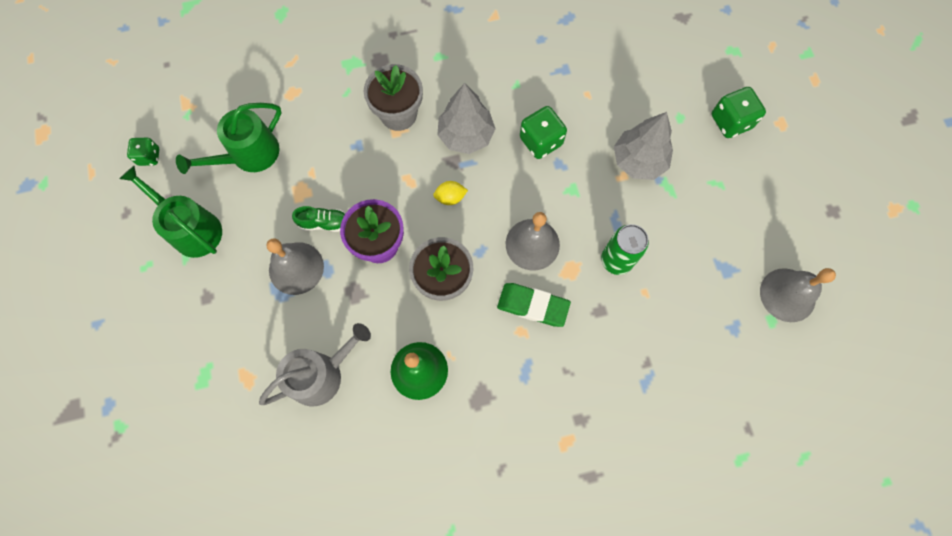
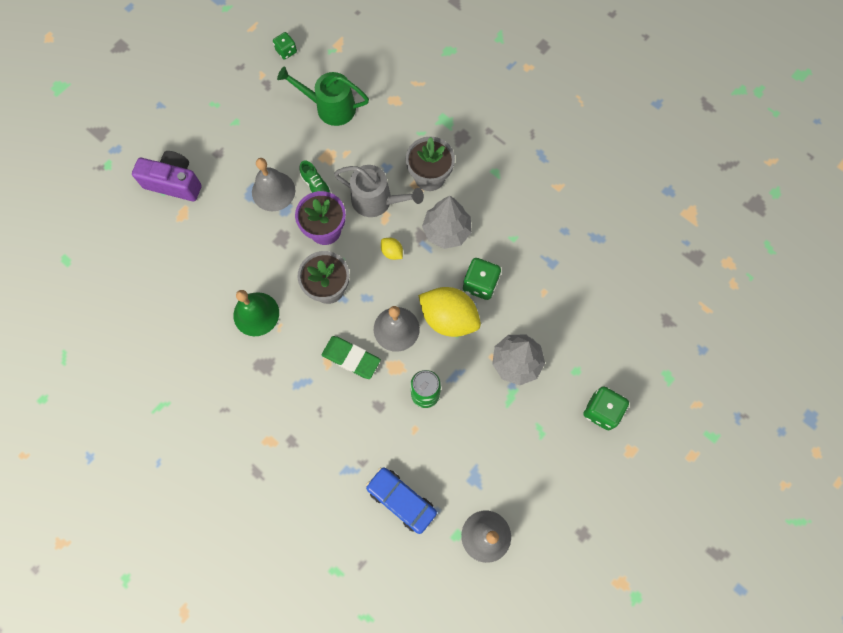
camera: 55 degrees right, 0 degrees up
green watering can [119,166,222,258] -> none
grey watering can [259,323,371,406] -> grey watering can moved to [334,165,424,217]
green eraser [497,283,571,327] -> green eraser turned 45 degrees counterclockwise [321,336,381,379]
none -> purple camera [132,151,202,201]
none -> blue car [366,467,437,534]
none -> yellow lemon [418,287,481,337]

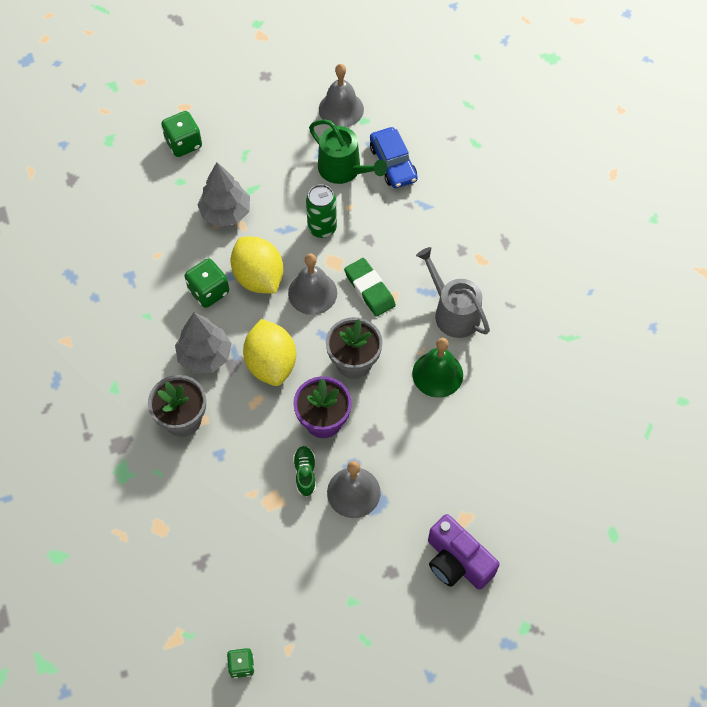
camera: 150 degrees left, 10 degrees down
green watering can [277,66,369,126] -> green watering can moved to [309,120,387,184]
grey watering can [334,165,424,217] -> grey watering can moved to [416,247,490,338]
yellow lemon [381,238,403,260] -> yellow lemon [243,319,296,386], size x2.27

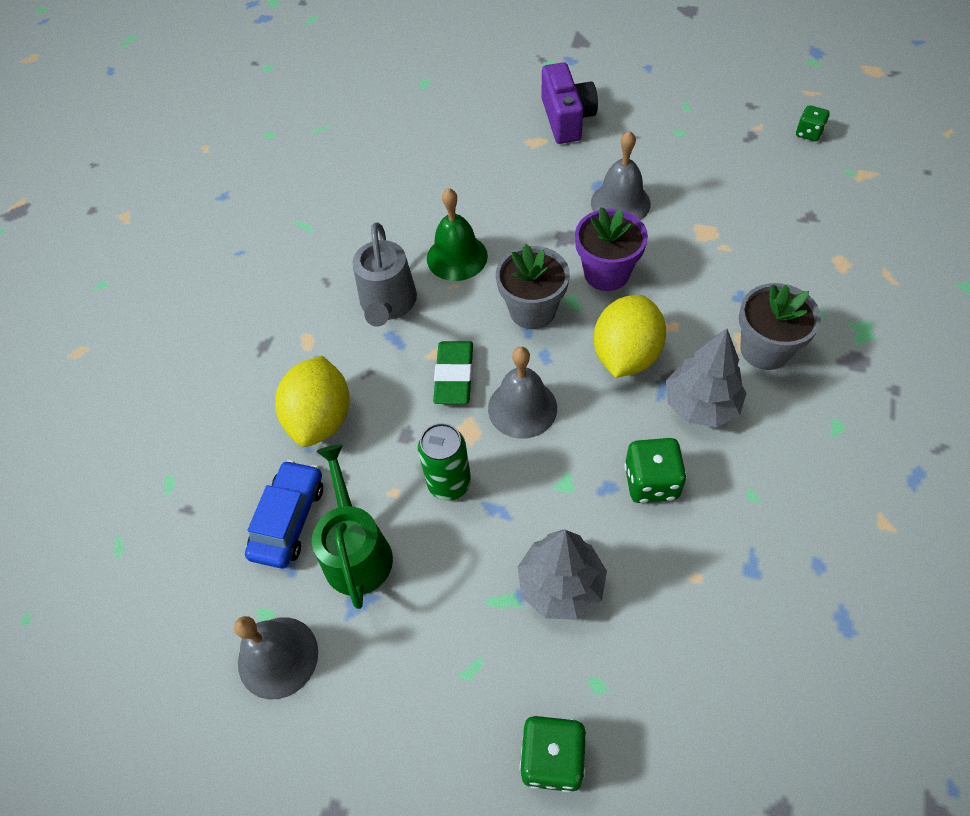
camera: 140 degrees left, 5 degrees down
yellow lemon [230,237,284,294] -> yellow lemon moved to [275,356,350,447]
green shoe [293,446,316,496] -> none

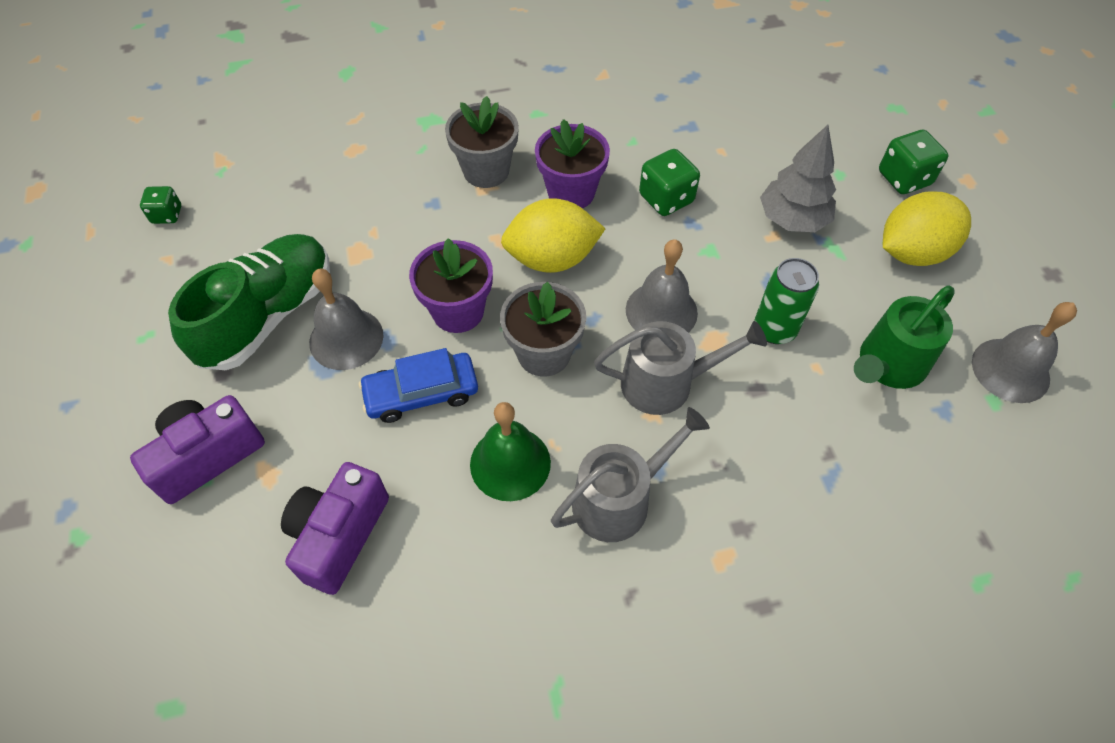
camera: 125 degrees left, 0 degrees up
blue car [245,460,323,569] -> blue car moved to [359,348,478,423]
yellow lemon [275,356,350,447] -> yellow lemon moved to [883,191,971,266]
green eraser [433,341,473,404] -> grey watering can [594,321,767,415]
grey tree [666,328,747,427] -> purple flower pot [535,119,610,208]
none -> green shoe [168,234,330,370]
none -> purple camera [281,462,389,595]

